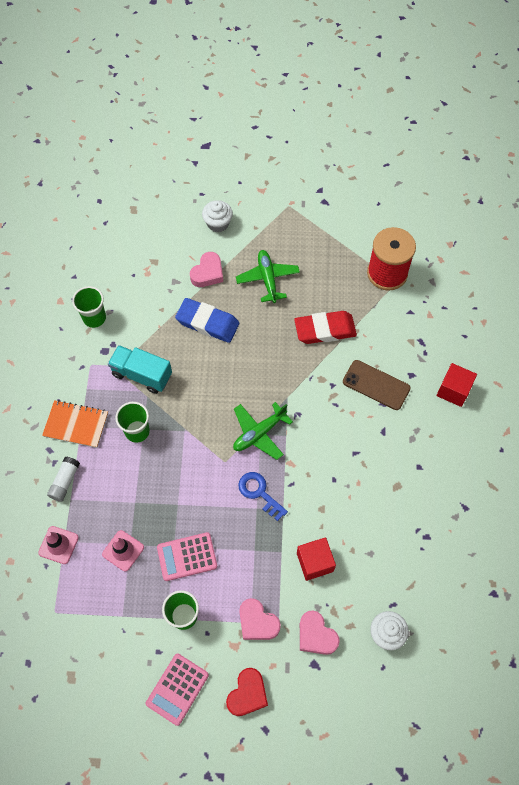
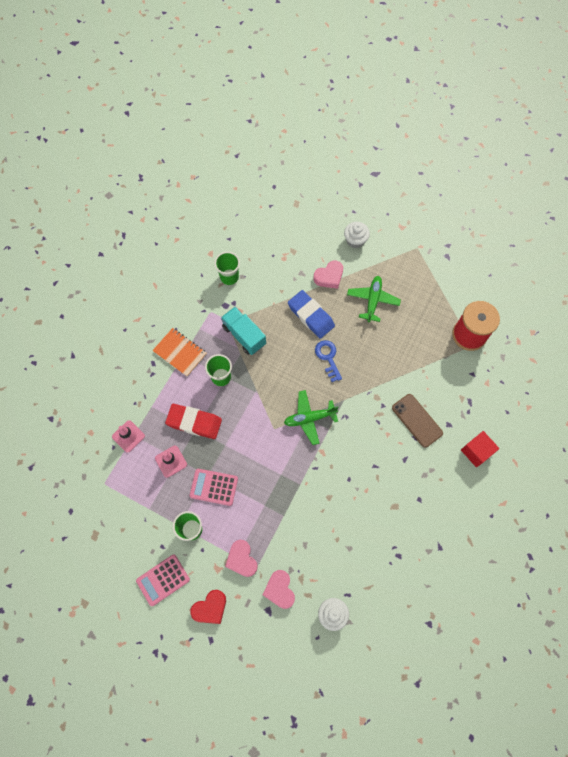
camera: 25 degrees right, 5 degrees up
white glue stick [47,456,80,502] -> none
blue key [238,472,288,521] -> blue key moved to [315,340,342,382]
red eraser [294,311,357,344] -> red eraser moved to [165,404,222,439]
red cube [297,537,336,581] -> none

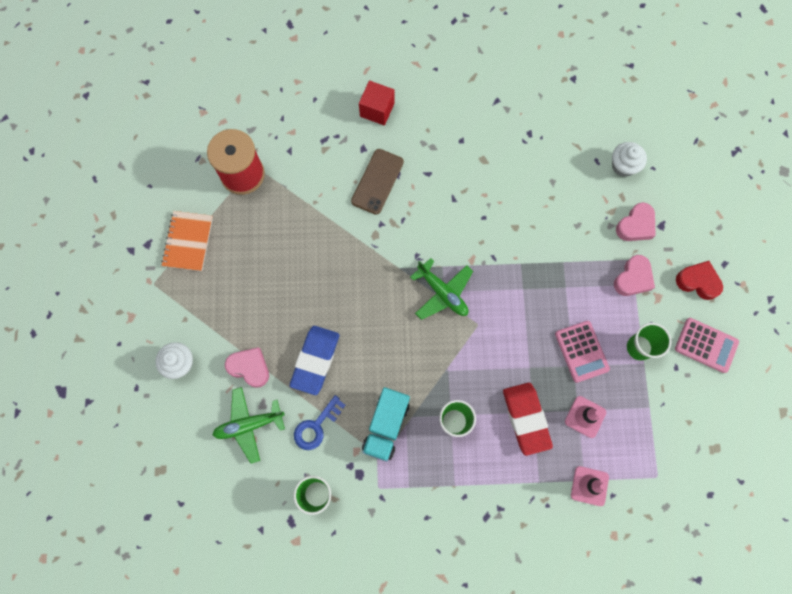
camera: 120 degrees left, 5 degrees up
orange notebook [152,328,207,377] -> orange notebook moved to [161,211,213,271]
blue key [315,340,342,382] -> blue key moved to [294,395,346,450]
green plane [347,276,401,322] -> green plane moved to [213,387,285,464]

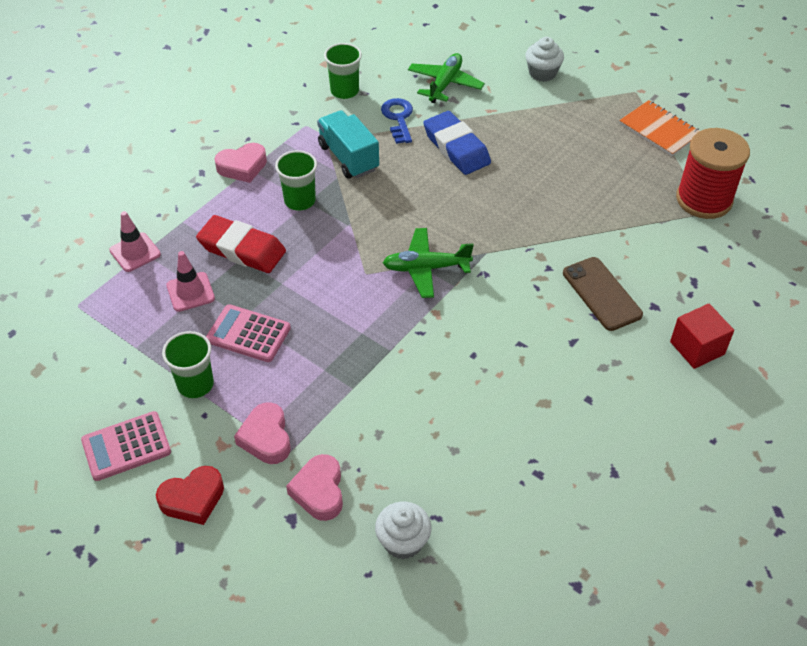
camera: 130 degrees right, 25 degrees down
pink heart [225,347,269,388] -> pink heart moved to [215,143,267,183]

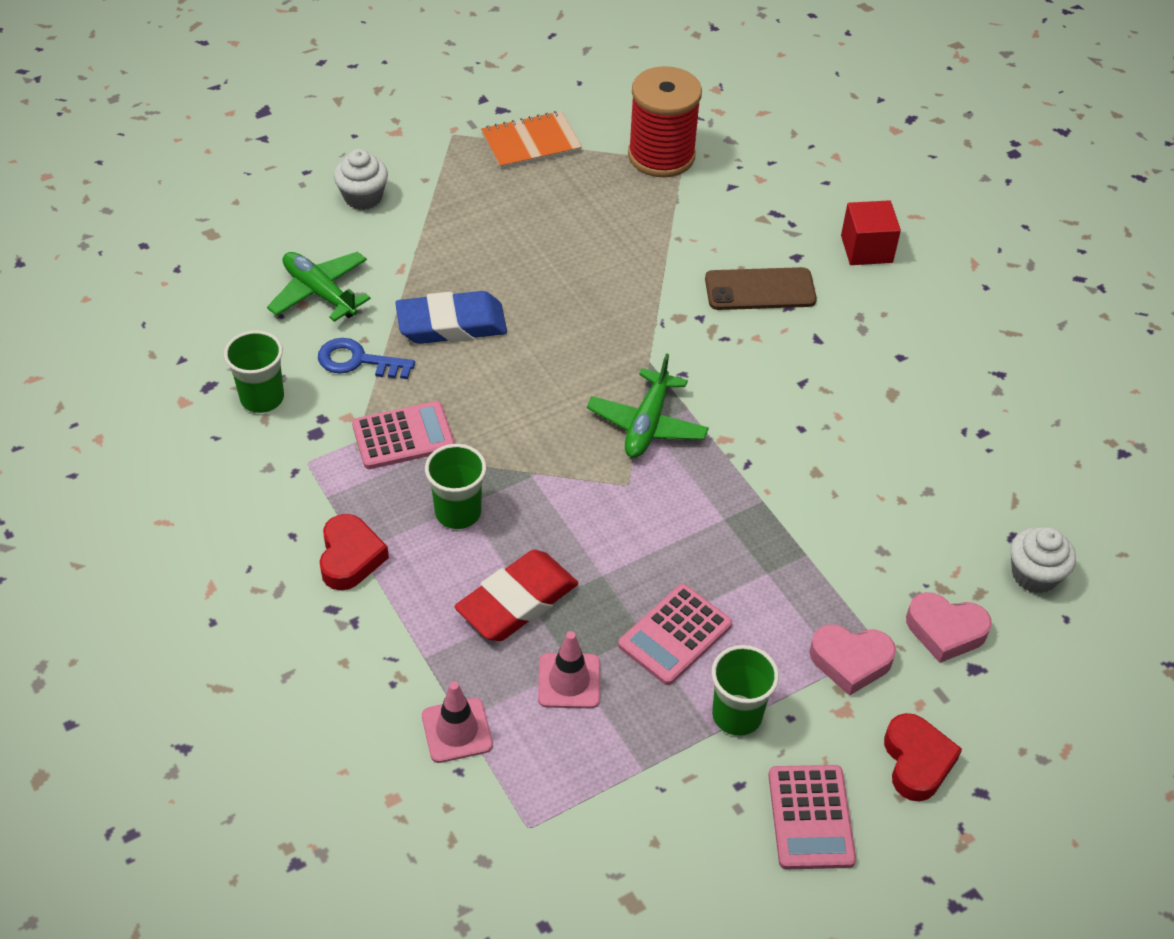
camera: 70 degrees left, 0 degrees up
pink heart [215,143,267,183] -> red heart [319,514,389,591]
turquoise truck [317,110,379,179] -> pink calculator [352,401,455,469]

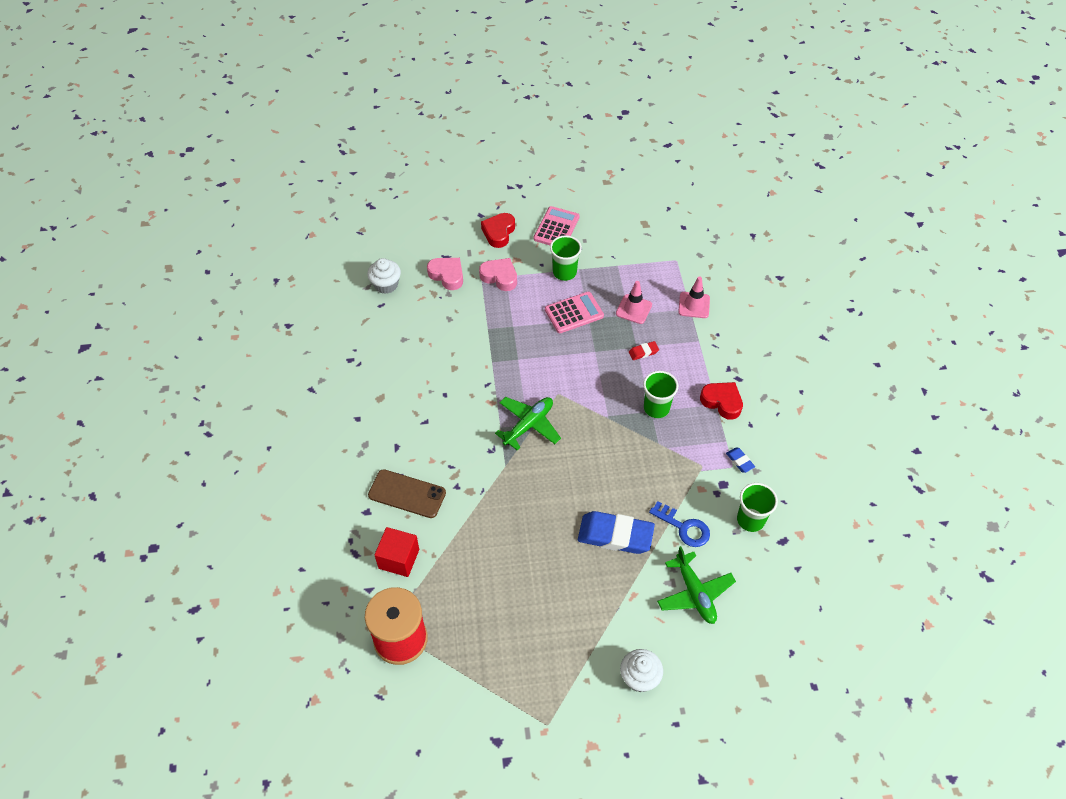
camera: 155 degrees left, 5 degrees up
red heart [319,514,389,591] -> red heart turned 105 degrees clockwise [700,382,743,420]
pink calculator [352,401,455,469] -> none
red eraser [454,550,578,641] -> red eraser [629,341,659,360], size x0.44
orange notebook [481,111,582,169] -> none
red cube [841,200,901,265] -> red cube moved to [374,527,419,577]
none -> blue eraser [726,448,755,473]

